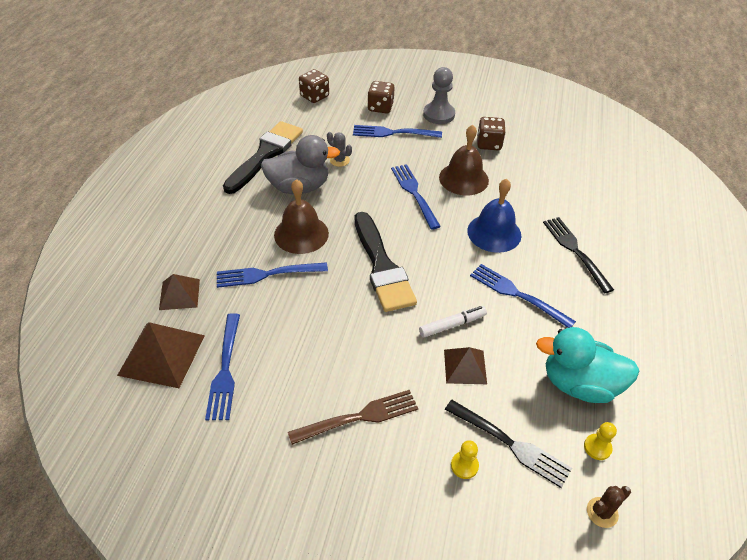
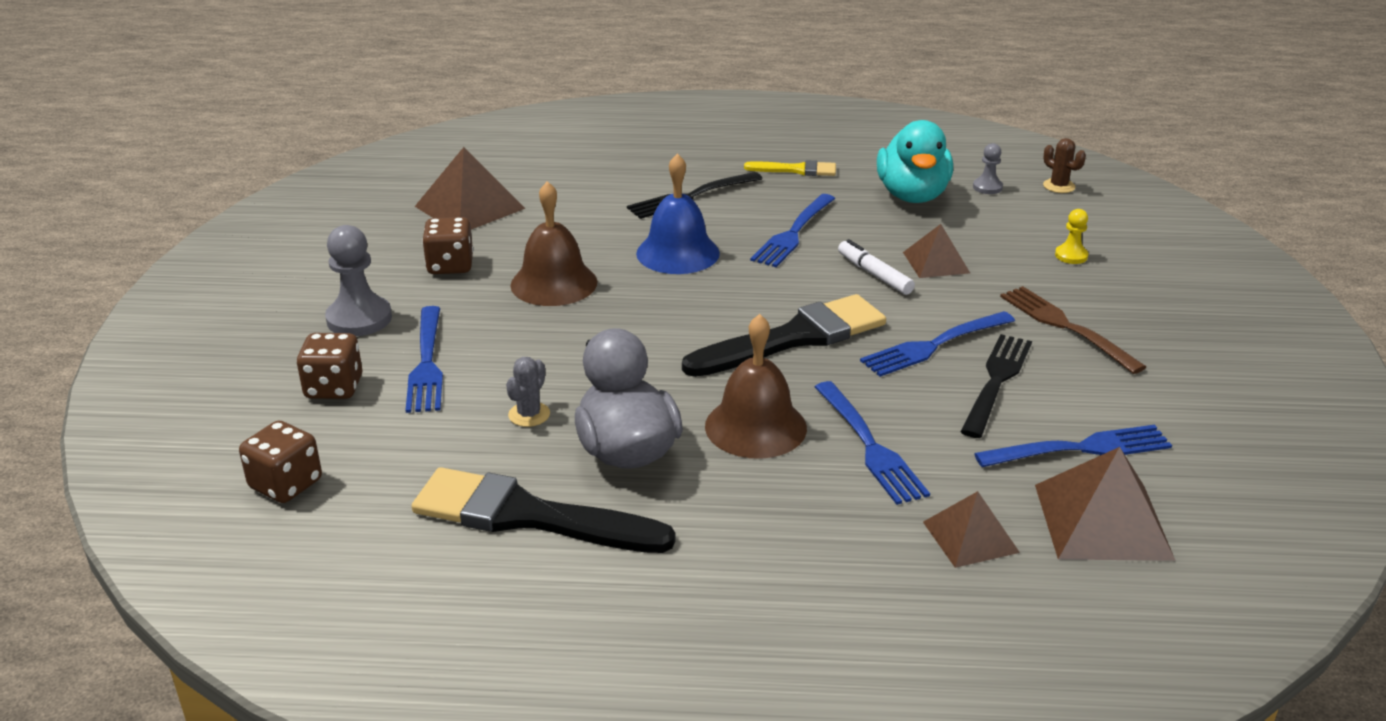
camera: 100 degrees left, 15 degrees down
blue fork [391,164,441,230] -> blue fork moved to [860,311,1015,377]
black fork [445,400,572,488] -> black fork moved to [960,334,1032,438]
yellow pawn [584,422,617,460] -> grey pawn [973,143,1003,194]
none -> brown pyramid [414,147,525,230]
none -> yellow brush [744,160,836,176]

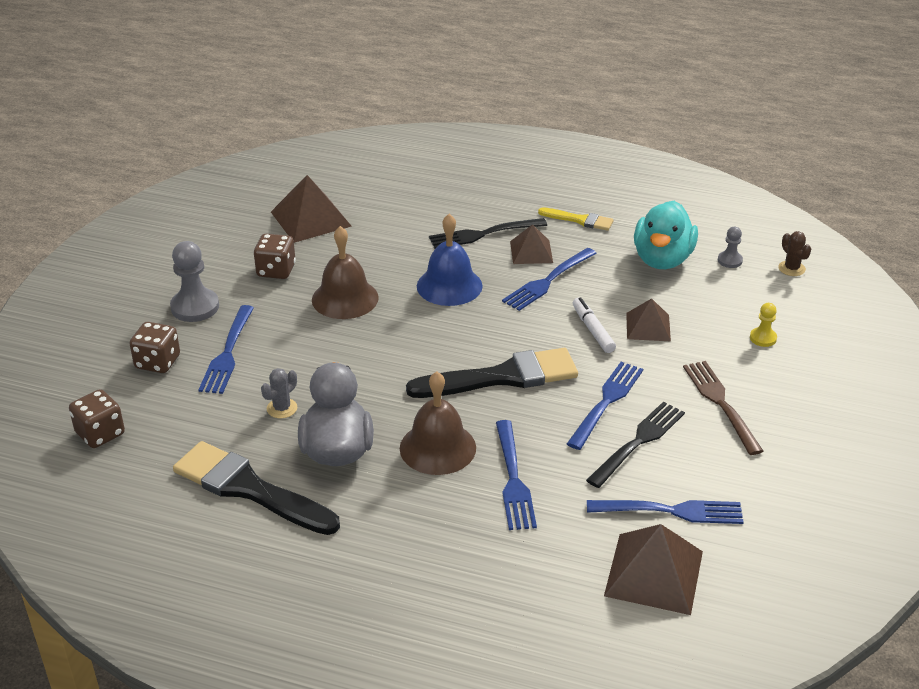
camera: 15 degrees right, 5 degrees up
blue fork [860,311,1015,377] -> blue fork turned 135 degrees clockwise [567,362,643,450]
brown pyramid [923,491,1020,568] -> brown pyramid moved to [510,224,553,264]

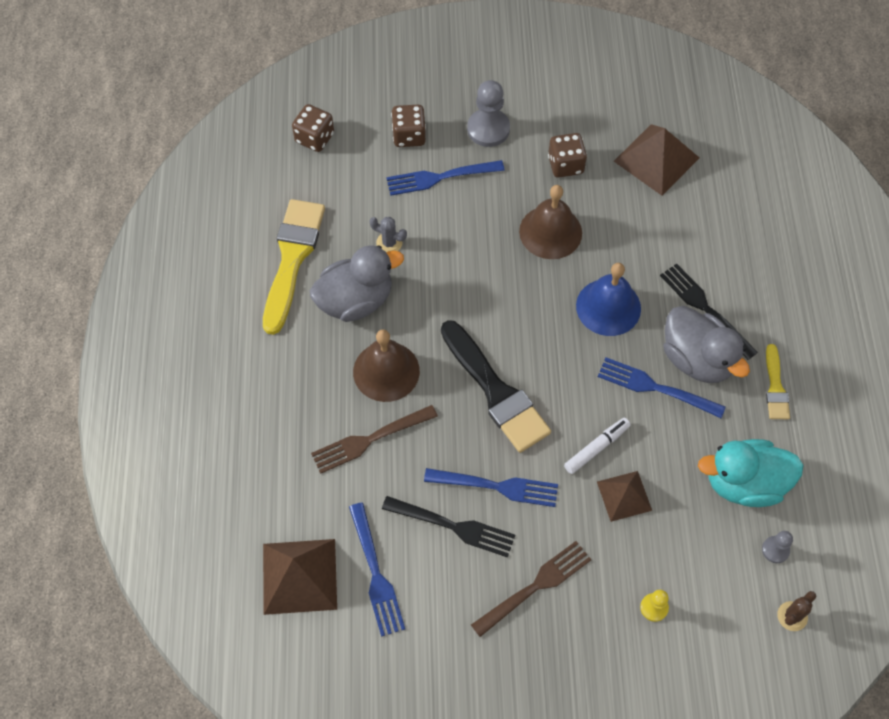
camera: 70 degrees right, 25 degrees up
black brush [173,441,340,535] -> yellow brush [263,199,325,335]
blue fork [496,420,537,530] -> brown fork [311,405,438,474]
brown pyramid [510,224,553,264] -> grey duck [663,306,750,383]

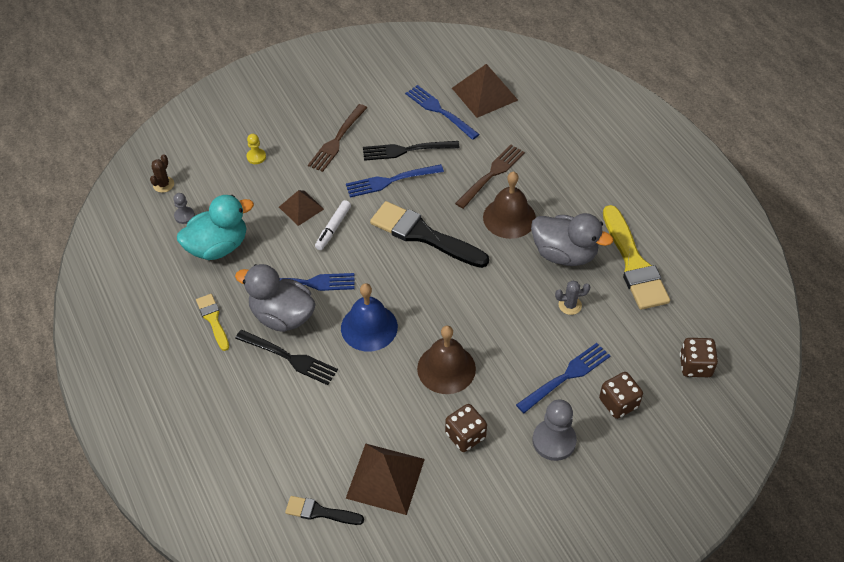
camera: 155 degrees right, 10 degrees down
grey duck [310,245,404,322] -> grey duck turned 105 degrees counterclockwise [531,213,613,266]
none -> black brush [285,496,364,525]

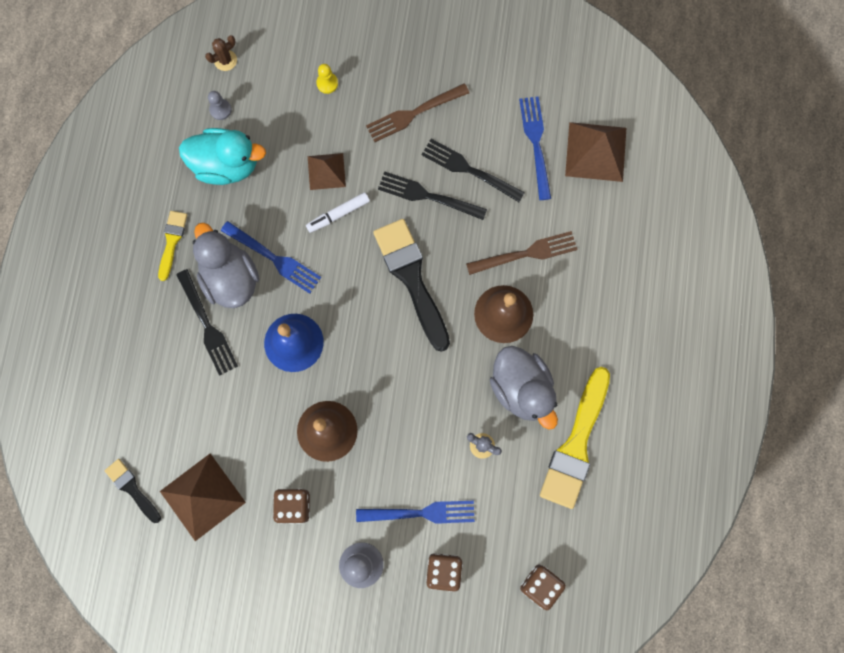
camera: 35 degrees right, 25 degrees up
blue fork [346,164,444,197] -> black fork [378,171,487,220]

